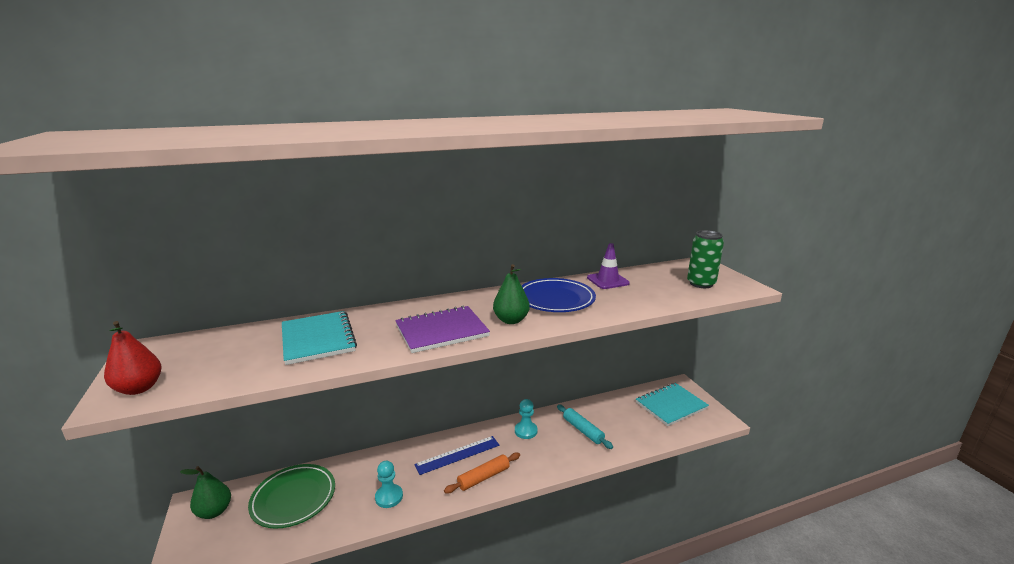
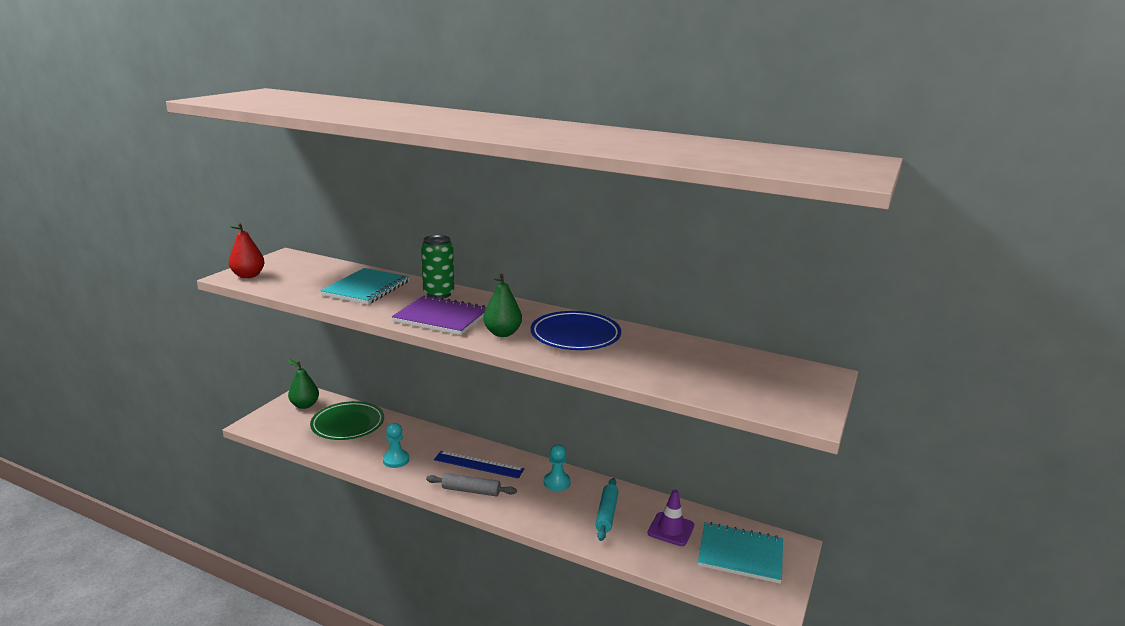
camera: 45 degrees right, 0 degrees up
orange rolling pin [444,452,520,493] -> grey rolling pin [426,473,517,497]
purple traffic cone [587,243,630,289] -> purple traffic cone moved to [648,489,695,546]
green can [687,230,724,288] -> green can moved to [421,235,454,298]

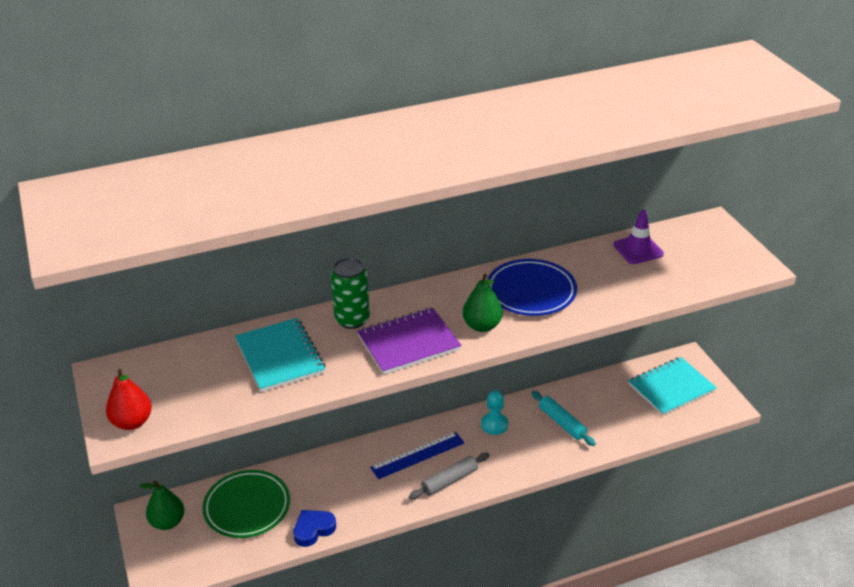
camera: 45 degrees left, 15 degrees up
turquoise pawn [383,423,409,468] -> none
purple traffic cone [648,489,695,546] -> purple traffic cone moved to [613,210,664,264]
none -> blue heart [293,510,336,547]

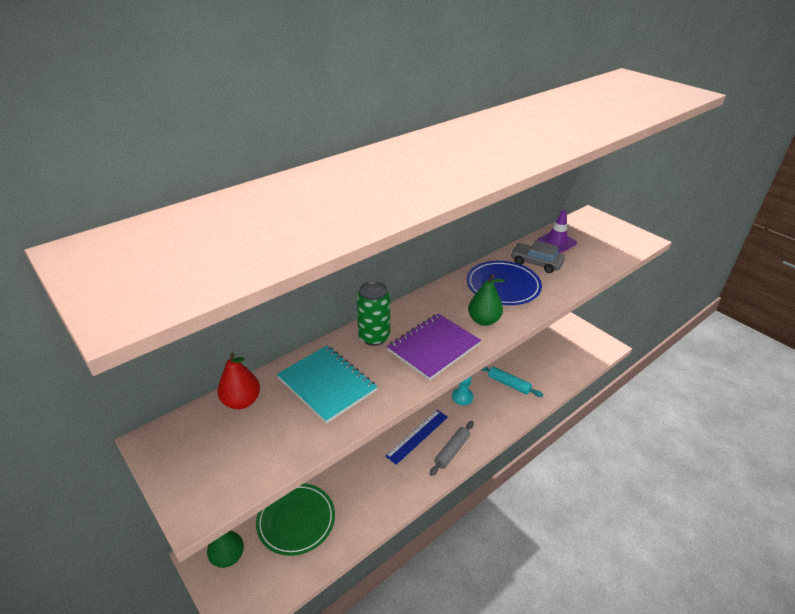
camera: 20 degrees left, 0 degrees up
red pear [106,369,152,430] -> red pear moved to [217,352,260,409]
blue heart [293,510,336,547] -> none
turquoise notebook [628,357,717,416] -> none
none -> grey car [511,240,565,273]

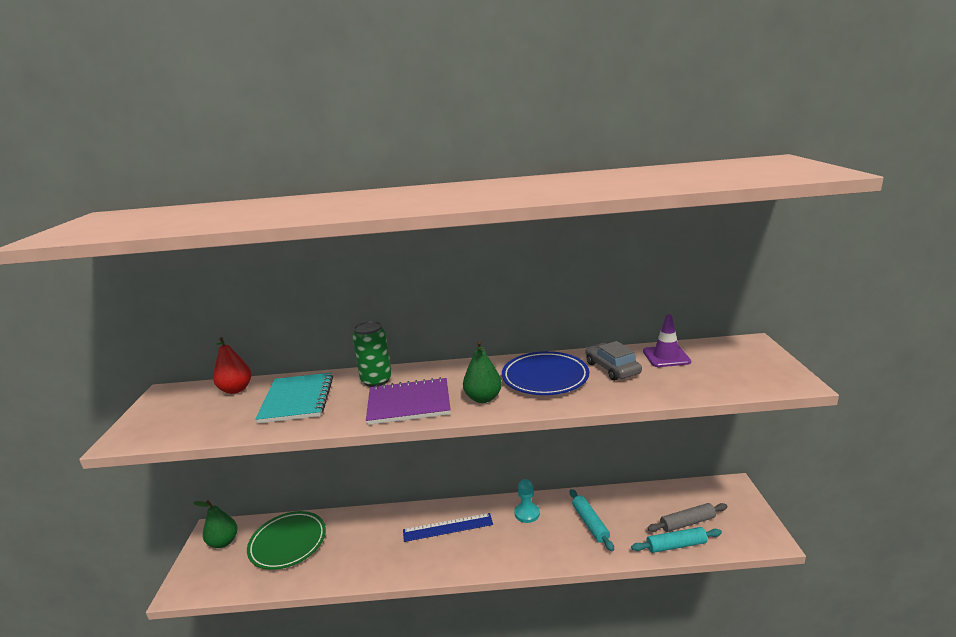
camera: 40 degrees right, 15 degrees down
grey rolling pin [430,421,474,476] -> grey rolling pin moved to [647,503,728,532]
none -> turquoise rolling pin [631,527,722,553]

